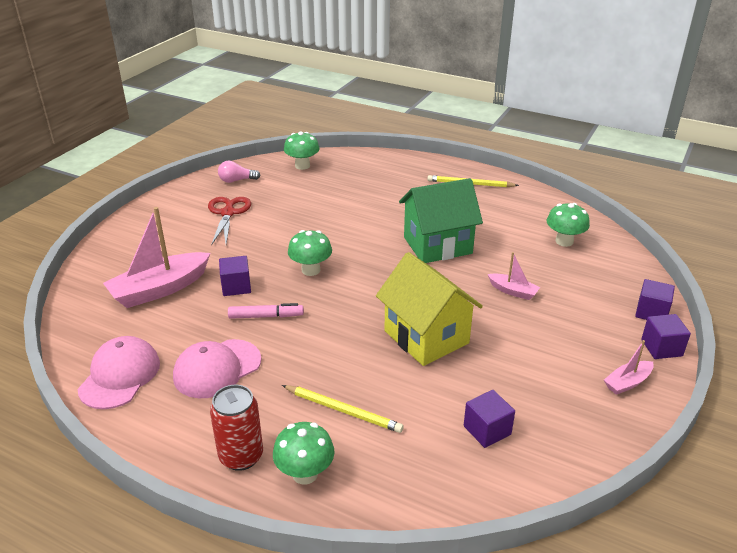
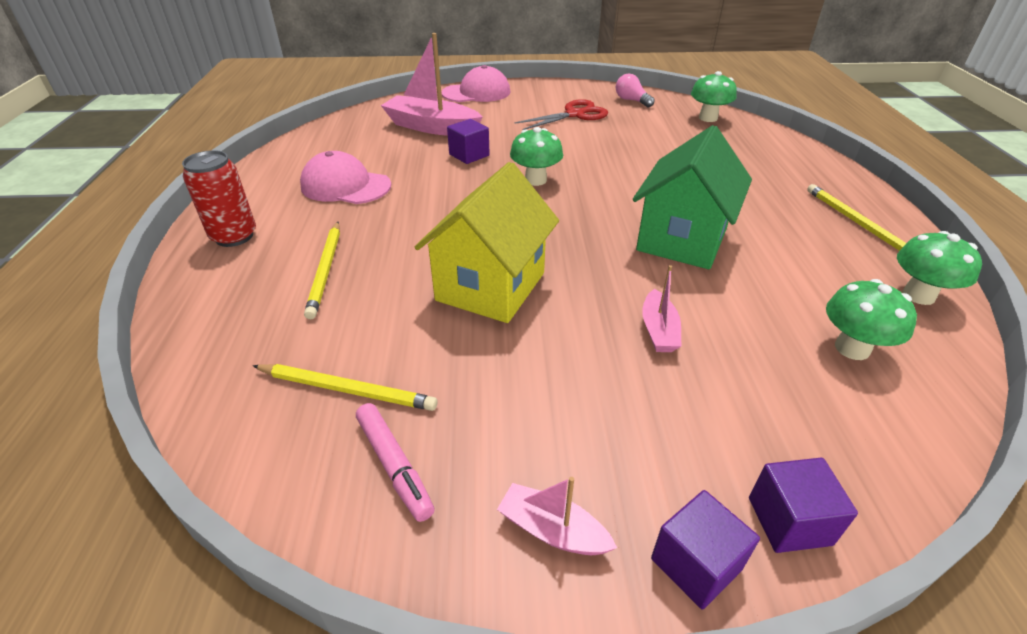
camera: 60 degrees right, 5 degrees up
pink cap [78,336,160,409] -> pink cap moved to [442,65,510,102]
pink marker [228,303,304,319] -> pink marker moved to [356,403,435,522]
green mushroom [273,422,335,485] -> green mushroom moved to [897,231,982,305]
green house [399,178,483,263] -> green house turned 75 degrees clockwise [633,125,752,269]
purple cube [464,390,515,448] -> yellow pencil [253,364,437,411]

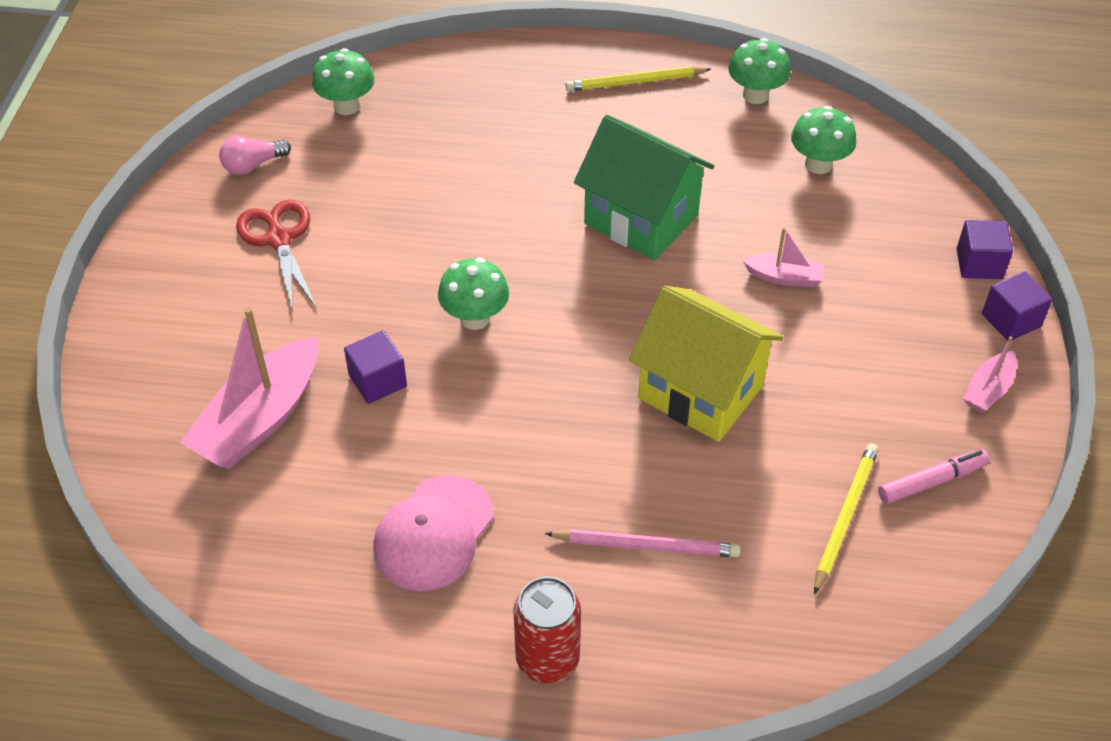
camera: 80 degrees left, 10 degrees up
yellow pencil [304,222,340,319] -> pink pencil [545,529,741,557]
pink cap [442,65,510,102] -> none

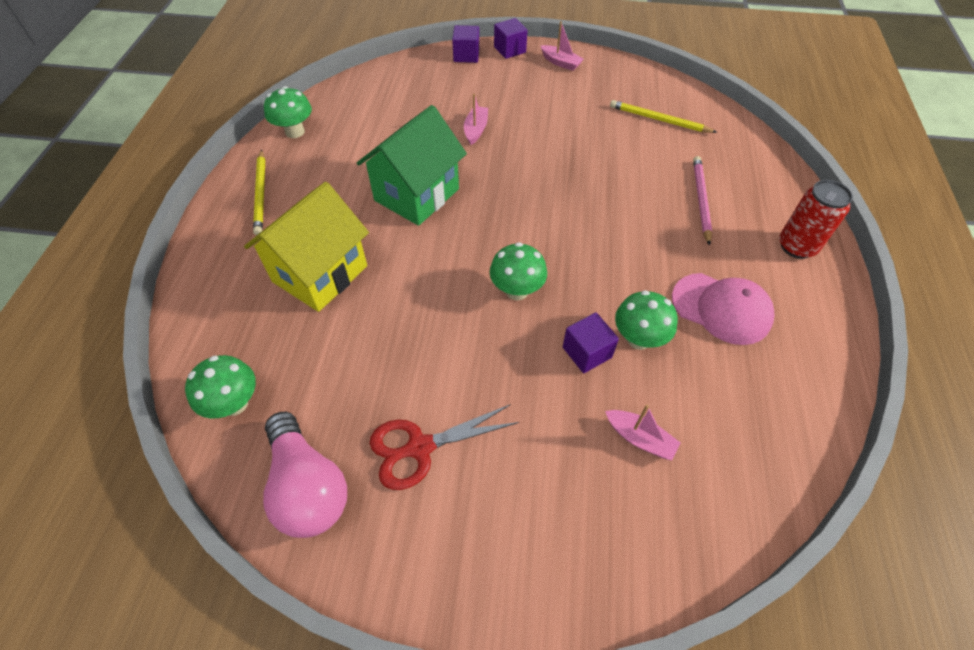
camera: 90 degrees left, 5 degrees up
pink boat [180,307,318,469] -> pink boat [605,405,681,461], size x0.50
pink light bulb [219,136,291,175] -> pink light bulb [263,412,347,538], size x1.83
yellow house [629,286,783,442] -> yellow house moved to [244,182,369,312]
green mushroom [791,106,856,174] -> green mushroom moved to [615,290,678,350]
pink marker [878,449,990,504] -> none

